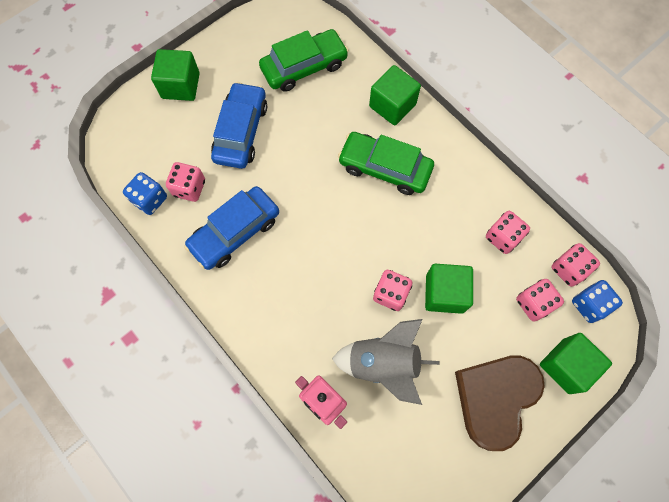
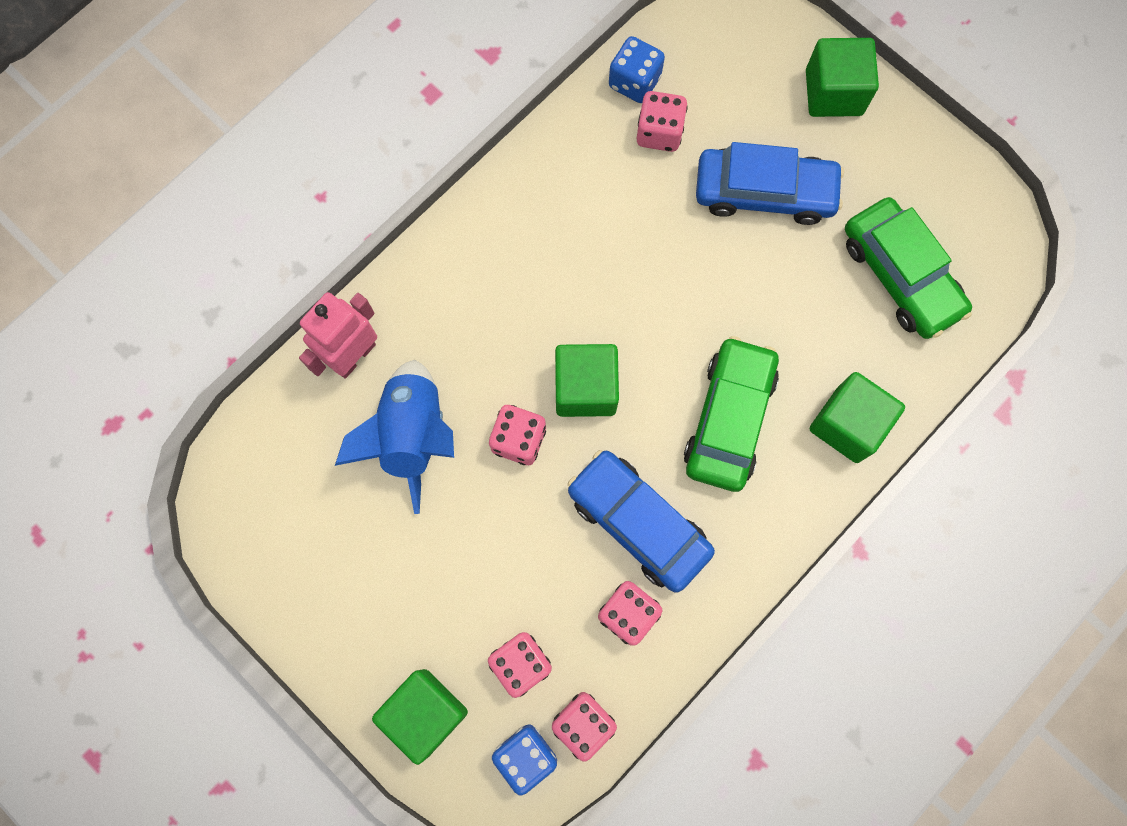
camera: 85 degrees right, 5 degrees up
blue car [184,186,279,270] -> blue car moved to [567,450,715,593]
grey rocket [332,319,440,405] -> blue rocket [335,360,454,514]
green cube [425,264,473,314] -> green cube moved to [555,344,619,417]
brown heart [455,356,545,451] -> none

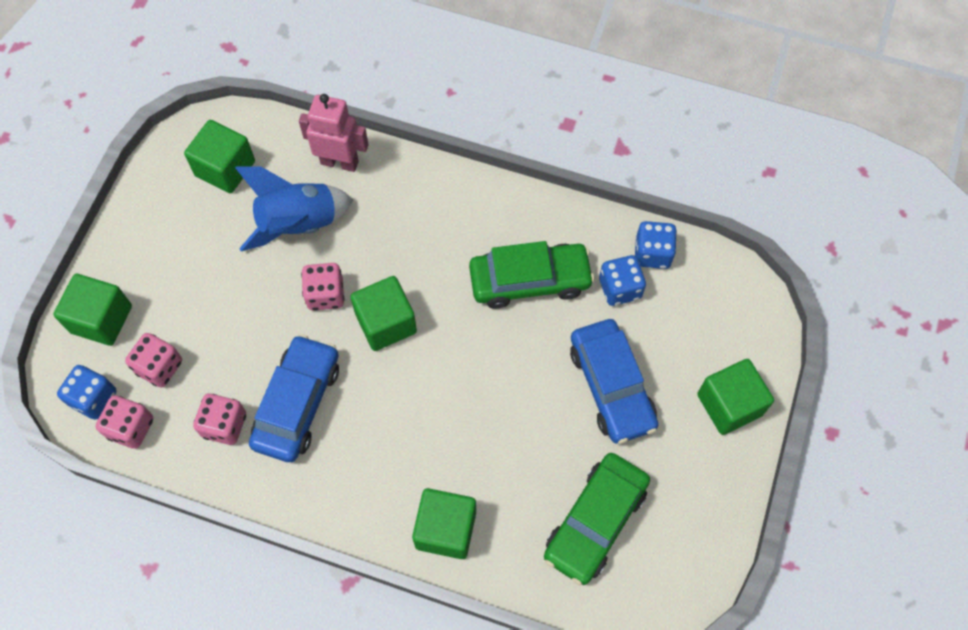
camera: 65 degrees right, 10 degrees down
pink dice [636,91,688,152] -> blue dice [599,255,646,306]
green car [684,336,779,492] -> green car moved to [469,241,595,309]
none -> green cube [184,120,255,193]

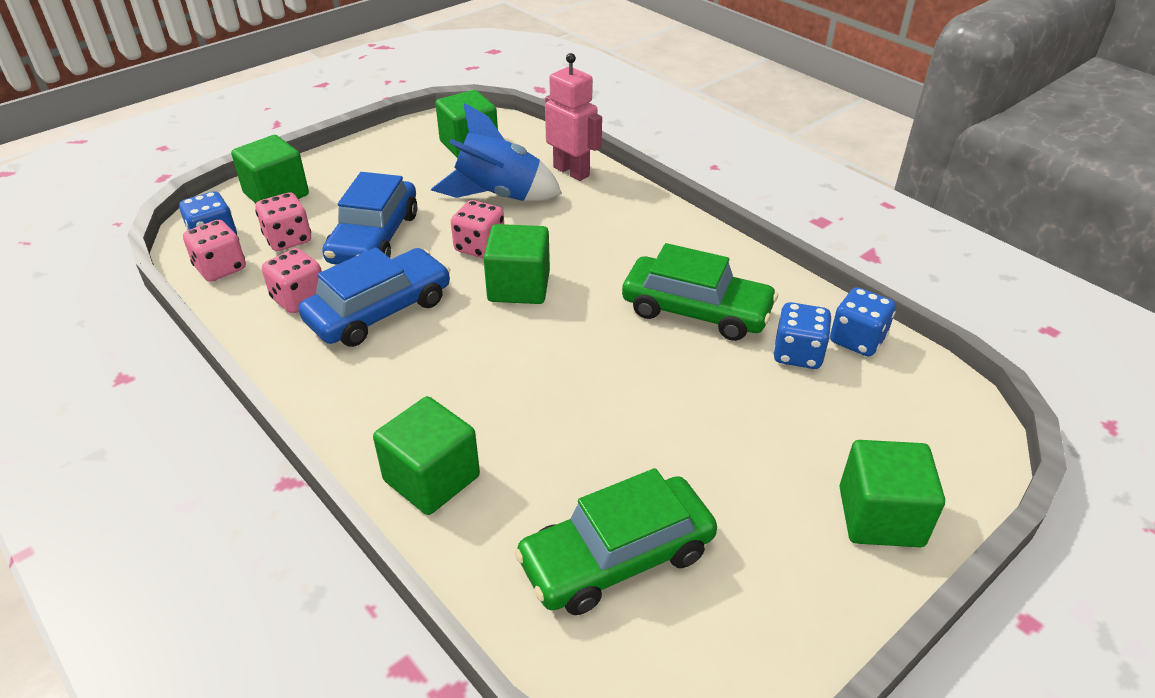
camera: 30 degrees right, 25 degrees down
blue car [570,319,658,444] -> blue car moved to [322,172,417,265]

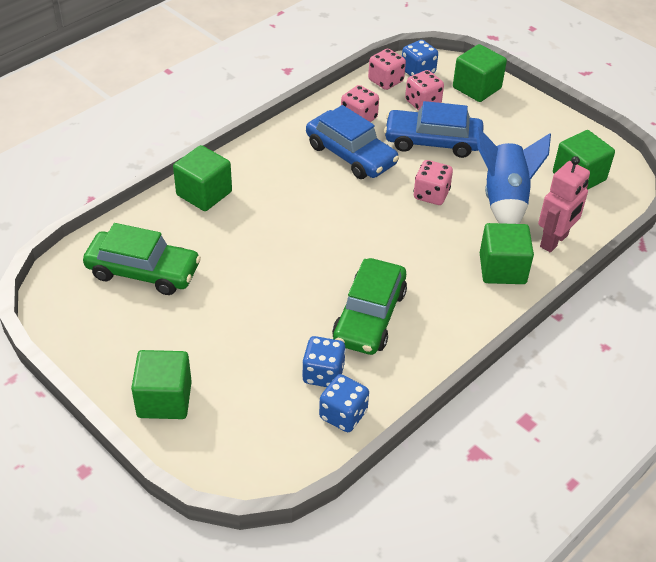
camera: 85 degrees right, 5 degrees up
green cube [483,224,550,304] -> green cube moved to [480,223,534,284]
green car [514,468,717,615] -> green car turned 135 degrees clockwise [83,223,201,295]

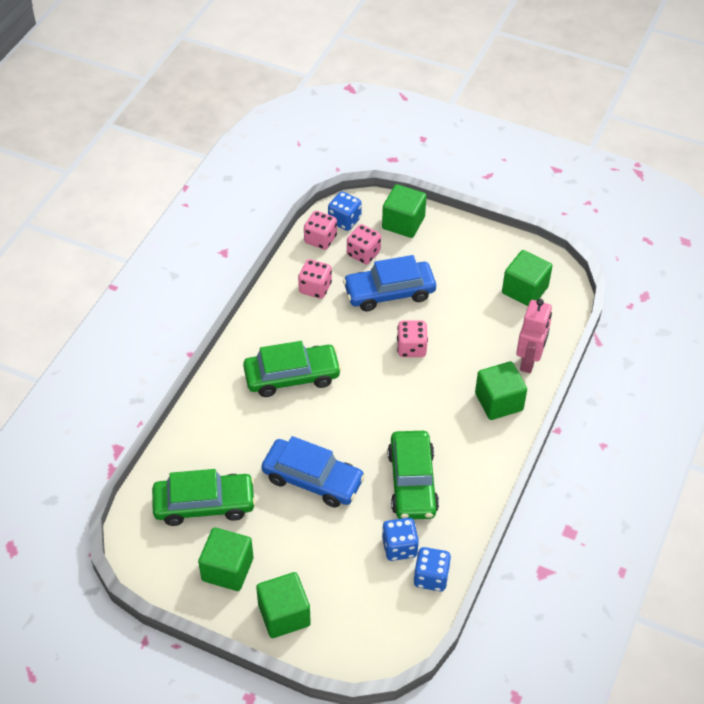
camera: 20 degrees left, 5 degrees up
green cube [173,145,232,211] -> green cube moved to [198,527,253,591]
blue car [306,105,399,179] -> blue car moved to [261,436,365,507]
blue rocket [475,127,551,224] -> none
none -> green car [243,341,342,397]

